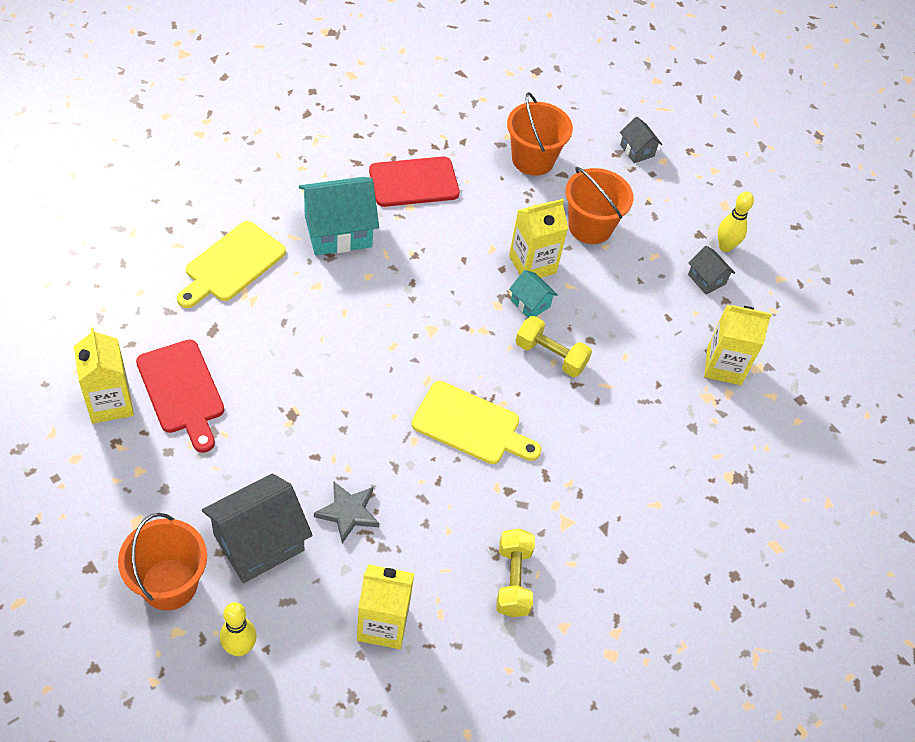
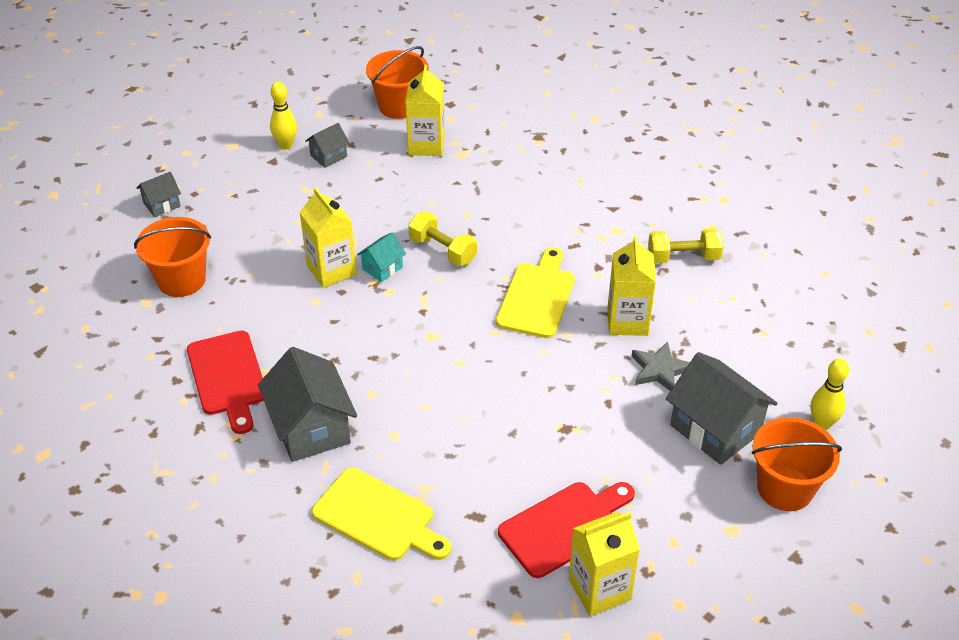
camera: 90 degrees left, 10 degrees down
turquoise house [299,177,379,255] -> grey house [258,347,357,462]
yellow carton [357,565,414,649] -> yellow carton moved to [608,236,656,336]
yellow dumbbell [516,316,592,377] -> yellow dumbbell turned 75 degrees counterclockwise [408,212,477,266]
orange bucket [565,167,633,244] -> orange bucket moved to [366,46,429,119]

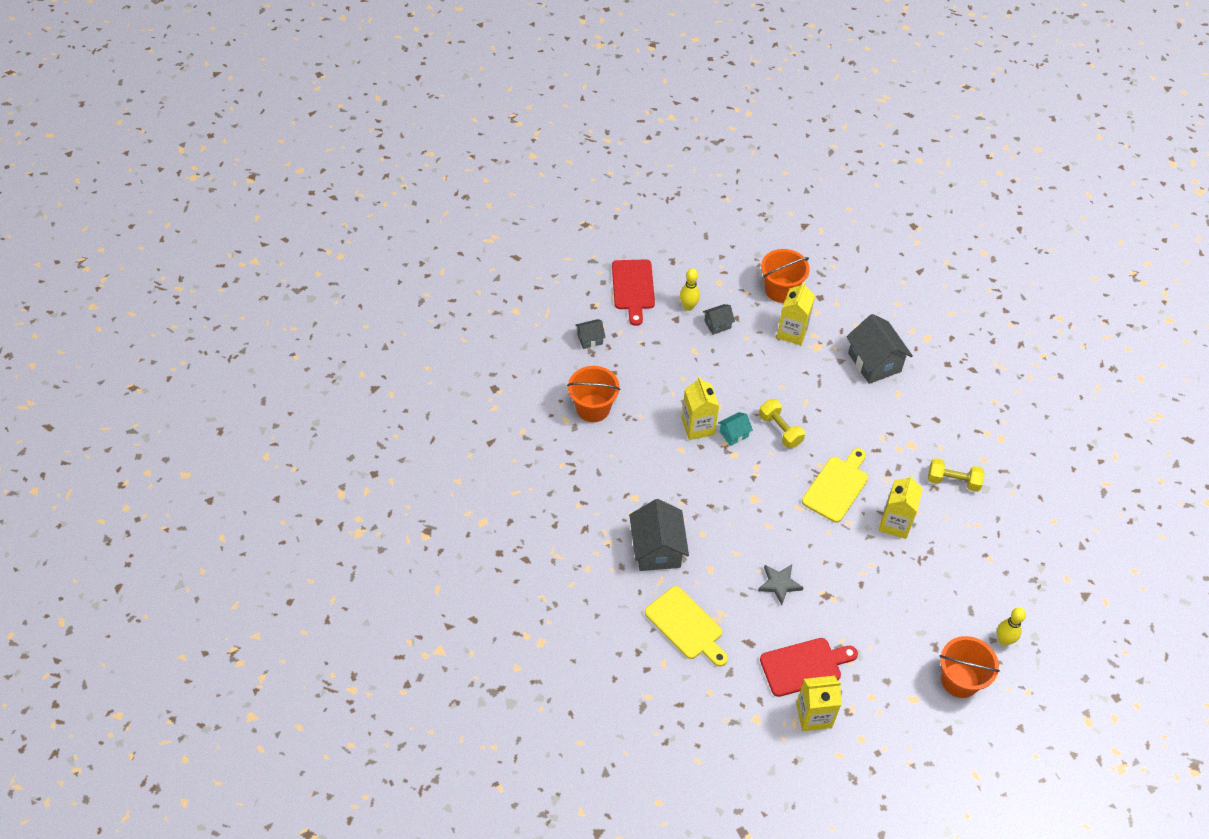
camera: 15 degrees right, 10 degrees up
red cutting board [187,331,264,434] -> red cutting board moved to [612,259,655,326]
grey star [632,341,690,391] -> grey star moved to [758,565,804,605]
grey house [666,352,778,465] -> grey house moved to [846,314,913,384]

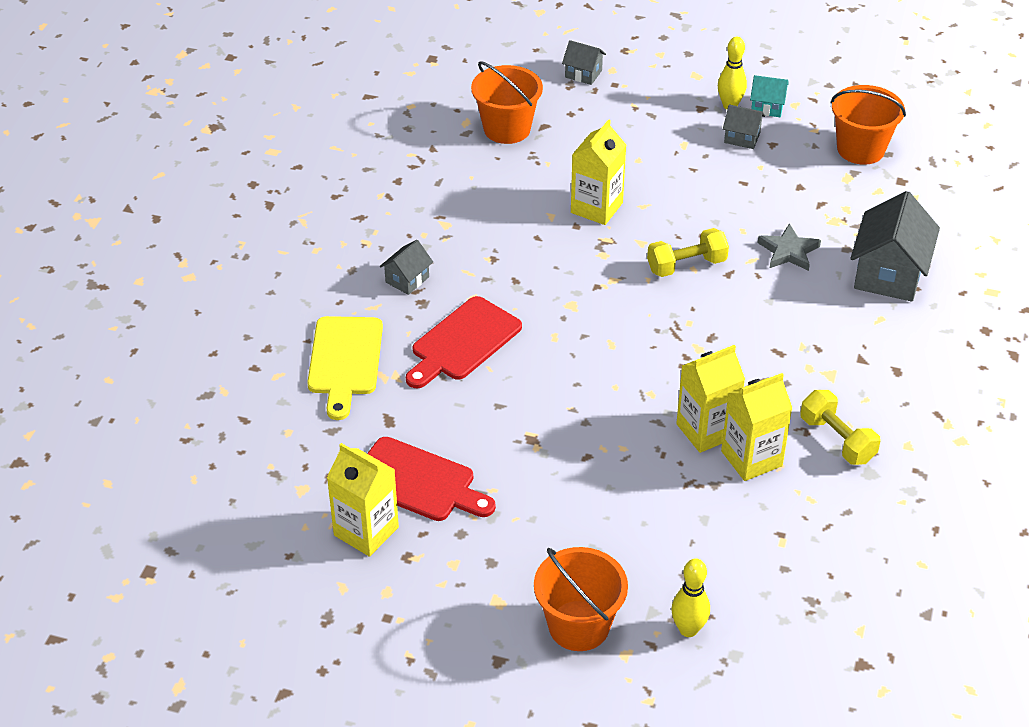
camera: 45 degrees right, 10 degrees down
red cutting board [612,259,655,326] -> red cutting board moved to [406,296,522,388]
grey house [629,499,689,571] -> grey house [380,240,433,295], size x0.51
turquoise house [718,412,753,446] -> turquoise house moved to [750,75,788,117]
grey star [758,565,804,605] -> grey star moved to [758,223,821,271]
yellow dumbbell [759,399,805,448] -> yellow dumbbell turned 60 degrees clockwise [647,228,729,277]
yellow carton [777,282,815,345] -> yellow carton moved to [721,373,792,481]
yellow cutting board [802,448,868,523] -> none

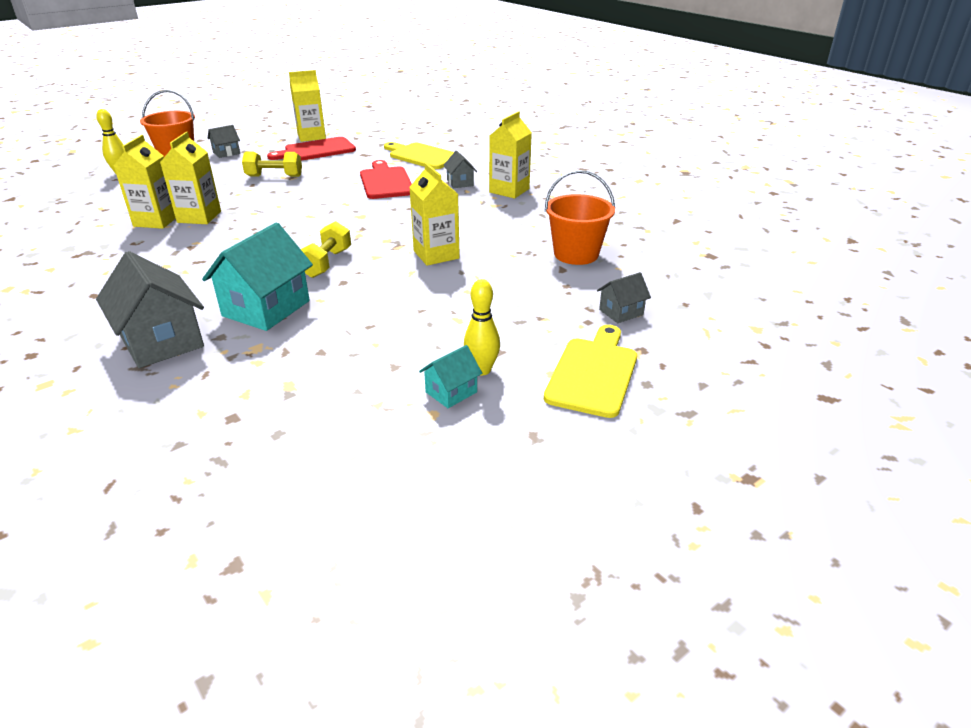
camera: 125 degrees right, 10 degrees down
grey house [723,104,765,149] -> grey house moved to [208,125,240,158]
grey star [758,223,821,271] -> turquoise house [202,223,313,331]
yellow dumbbell [800,390,881,465] -> yellow dumbbell moved to [242,152,302,177]
orange bucket [831,85,906,165] -> none
none -> yellow carton [489,111,532,199]
none -> yellow cutting board [544,325,637,418]

